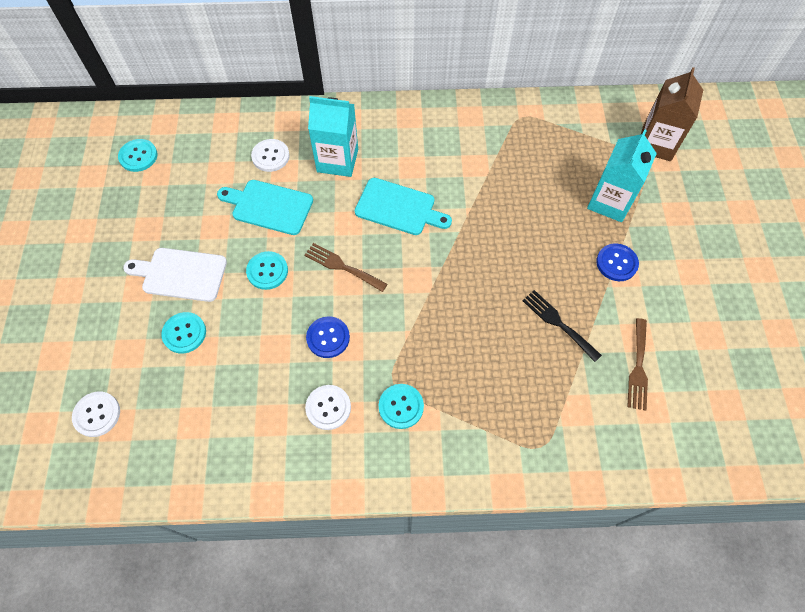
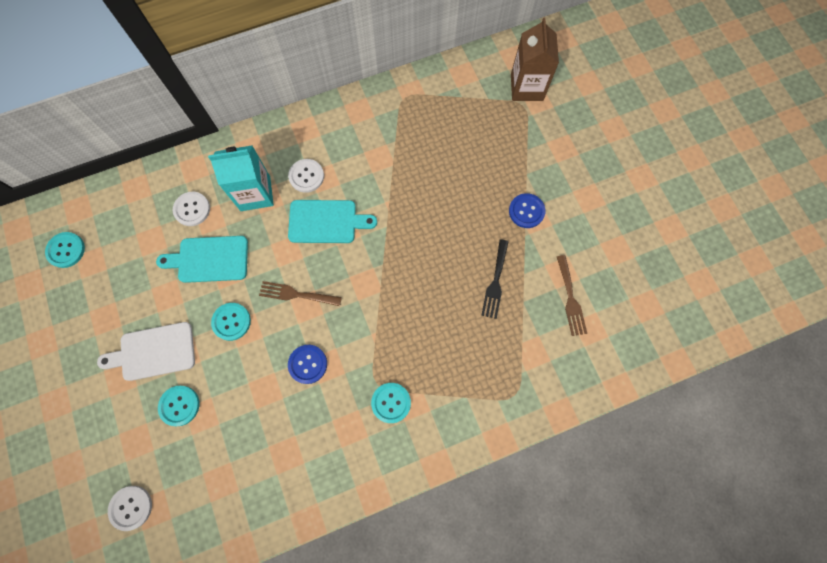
camera: 20 degrees left, 10 degrees up
white button [305,385,351,430] -> white button moved to [288,159,324,193]
black fork [522,290,602,362] -> black fork turned 105 degrees counterclockwise [481,239,509,319]
turquoise carton [587,129,657,222] -> none

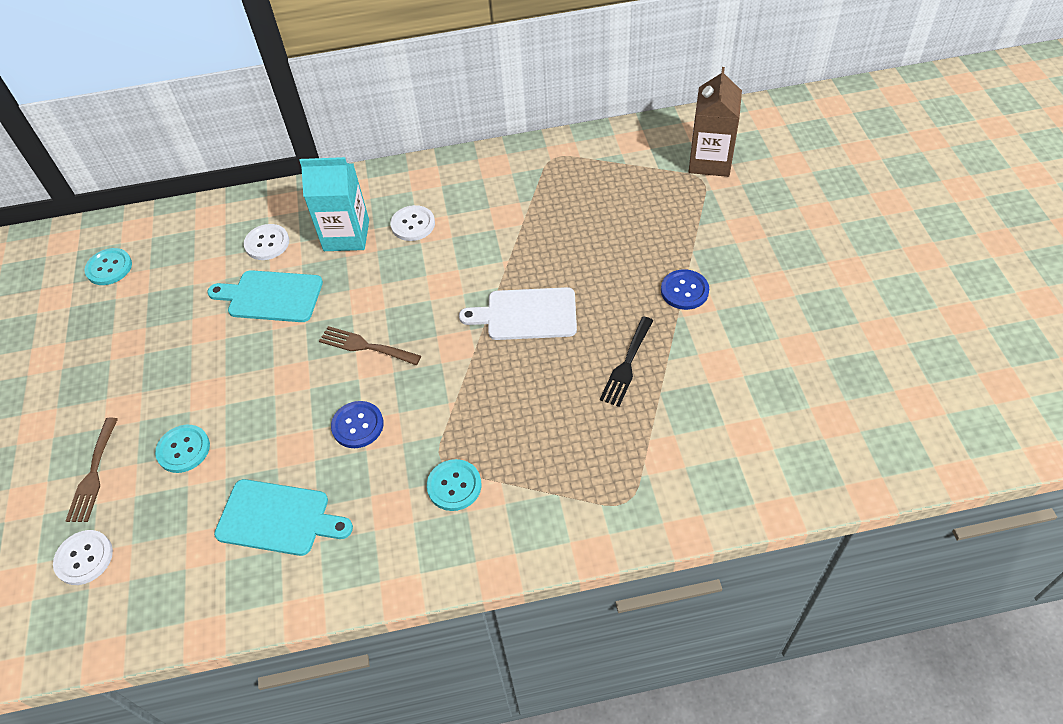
camera: 15 degrees right, 20 degrees down
white cutting board [97,322,195,381] -> white cutting board moved to [459,287,577,340]
turquoise button [211,303,251,341] -> none
turquoise cutting board [288,200,377,243] -> turquoise cutting board moved to [214,479,353,556]
brown fork [557,255,587,336] -> brown fork moved to [66,418,118,522]

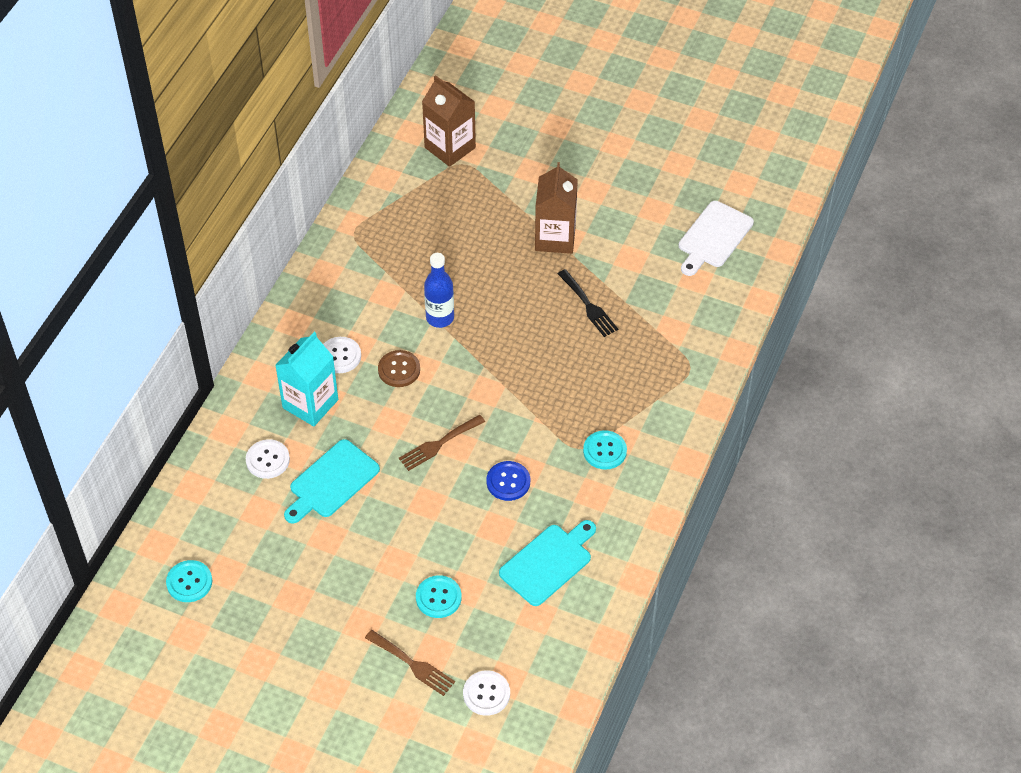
camera: 60 degrees left, 0 degrees up
white cutting board [459,287,577,340] -> white cutting board moved to [679,201,754,276]
blue button [661,269,709,310] -> brown carton [535,162,578,254]
none -> brown button [378,350,420,387]
none -> blue bottle [424,253,454,328]

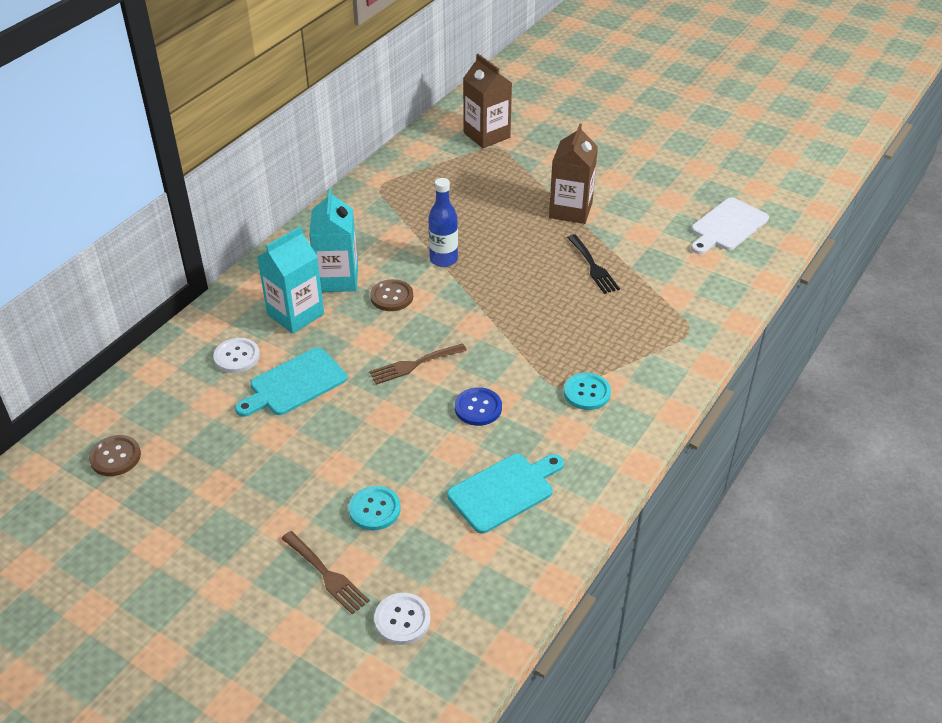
camera: 10 degrees right, 10 degrees down
turquoise button [166,560,212,602] -> brown button [89,435,141,476]
white button [323,337,361,373] -> turquoise carton [309,189,358,292]

